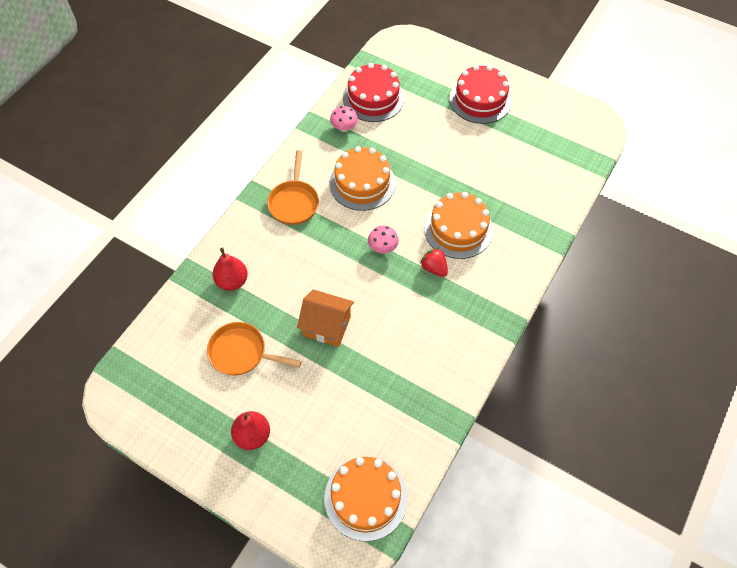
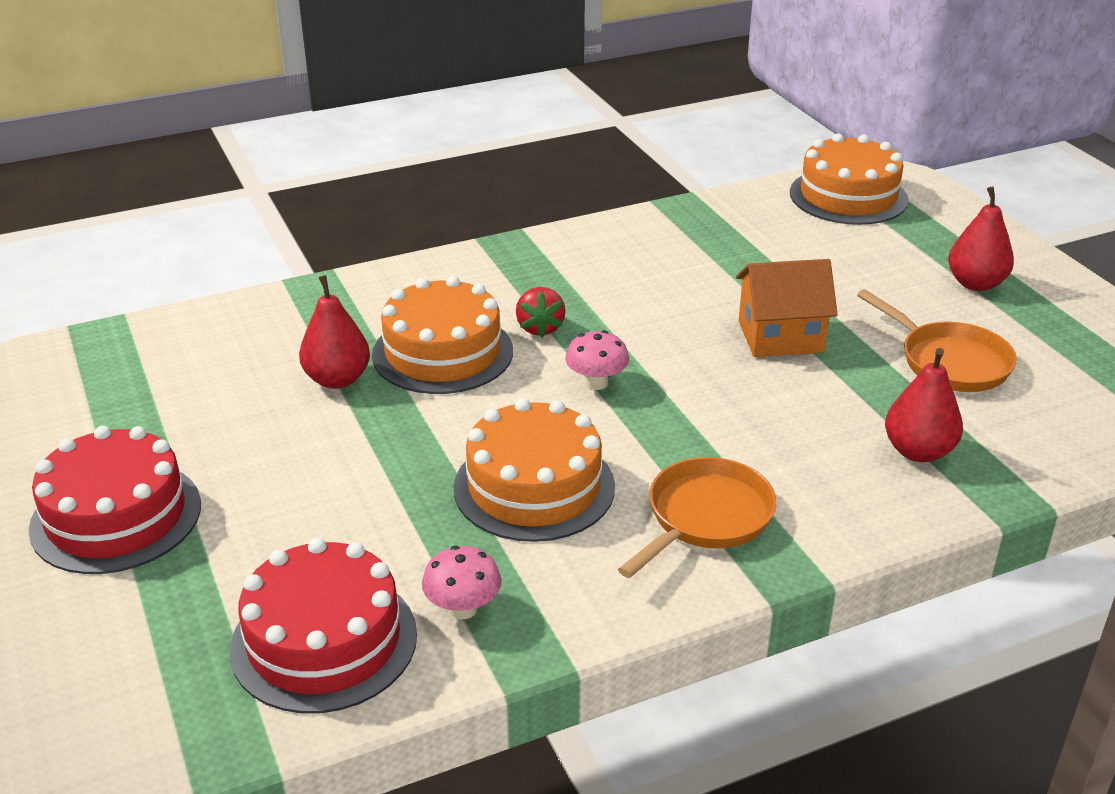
camera: 145 degrees left, 25 degrees down
orange house [297,289,354,347] -> orange house turned 60 degrees counterclockwise [736,259,838,357]
none -> red pear [299,275,370,389]

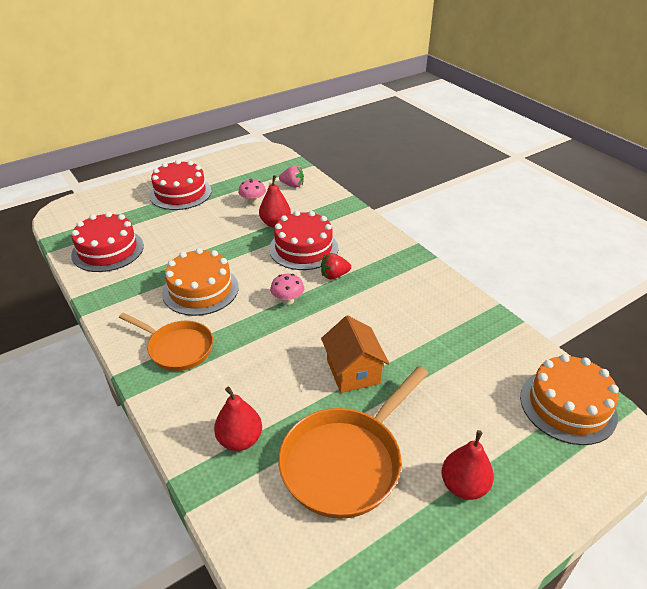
camera: 80 degrees right, 5 degrees up
orange cake [372,276,513,394] -> red cake [269,211,338,270]
pink mushroom [422,546,502,619] -> pink mushroom moved to [238,179,266,205]
orange pan [857,289,1017,392] -> orange pan [279,366,429,519], size x1.55
none -> pink strawberry [279,165,304,188]

